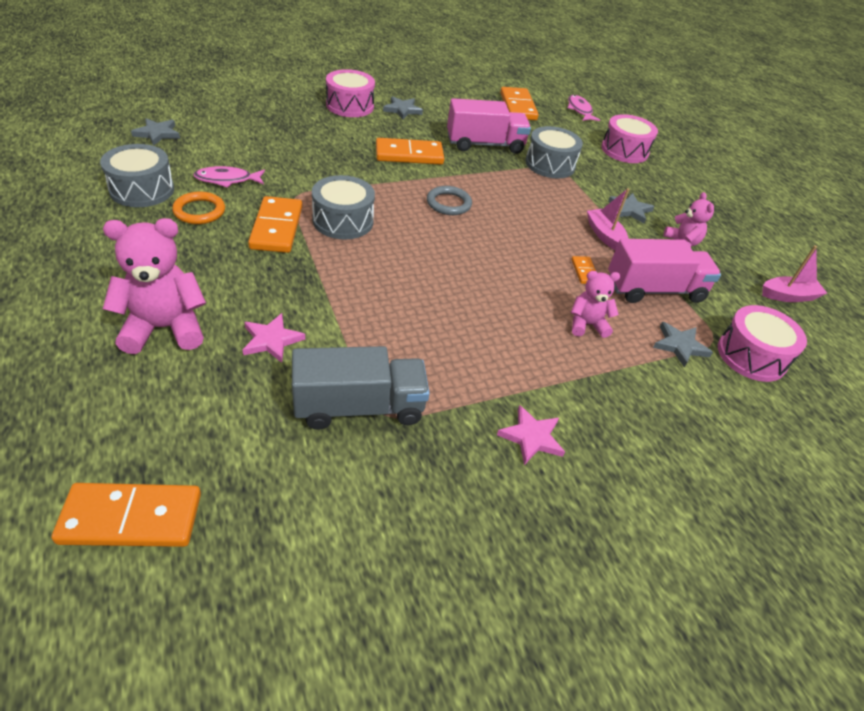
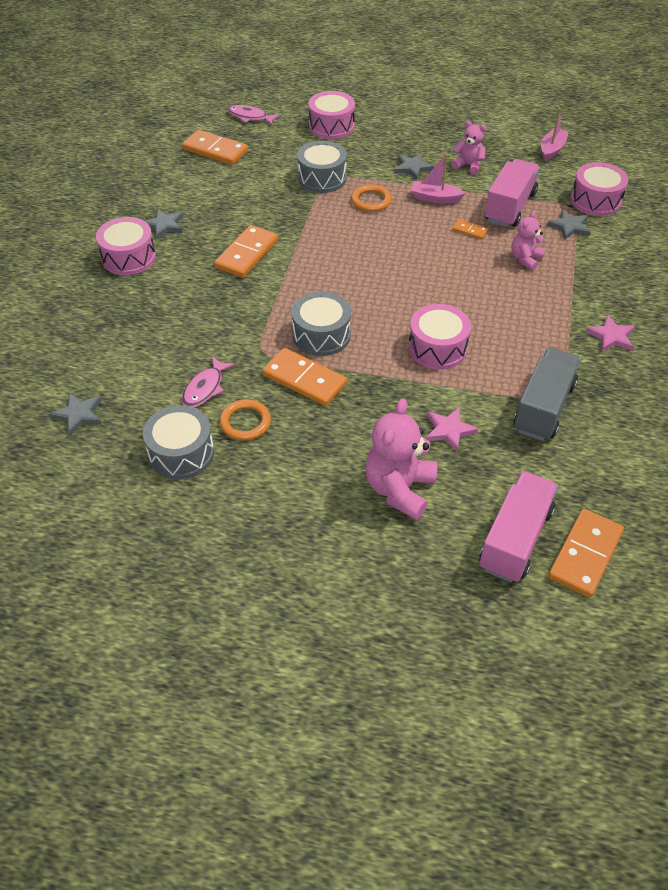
camera: 50 degrees left, 5 degrees up
grey ring [427,186,472,215] -> none
pink truck [447,98,531,154] -> pink truck moved to [479,471,558,583]
none -> orange ring [351,184,392,212]
none -> pink drum [408,304,471,370]

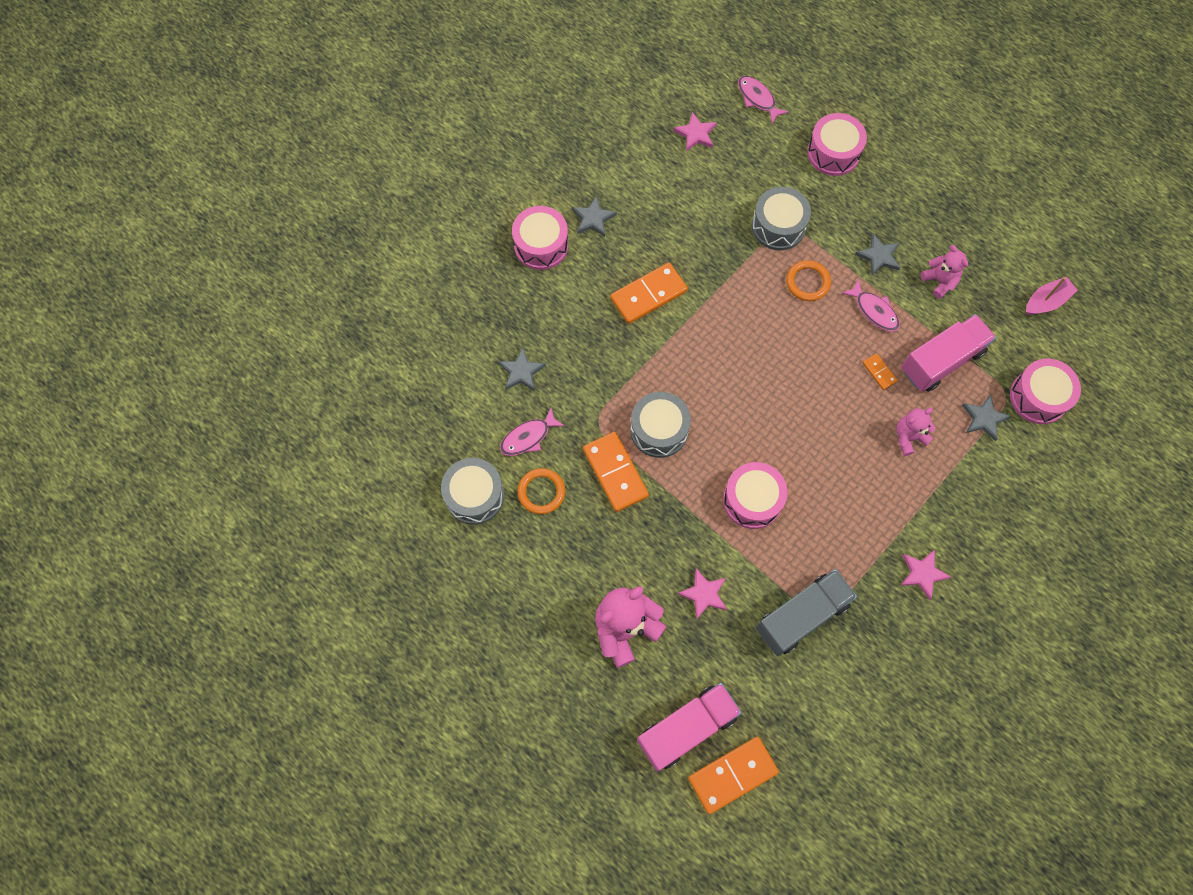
camera: 30 degrees right, 20 degrees up
grey star [49,393,102,435] -> grey star moved to [498,348,546,391]
orange domino [182,130,248,165] -> pink star [673,112,717,151]
pink boat [411,154,465,203] -> pink fish [842,279,900,332]

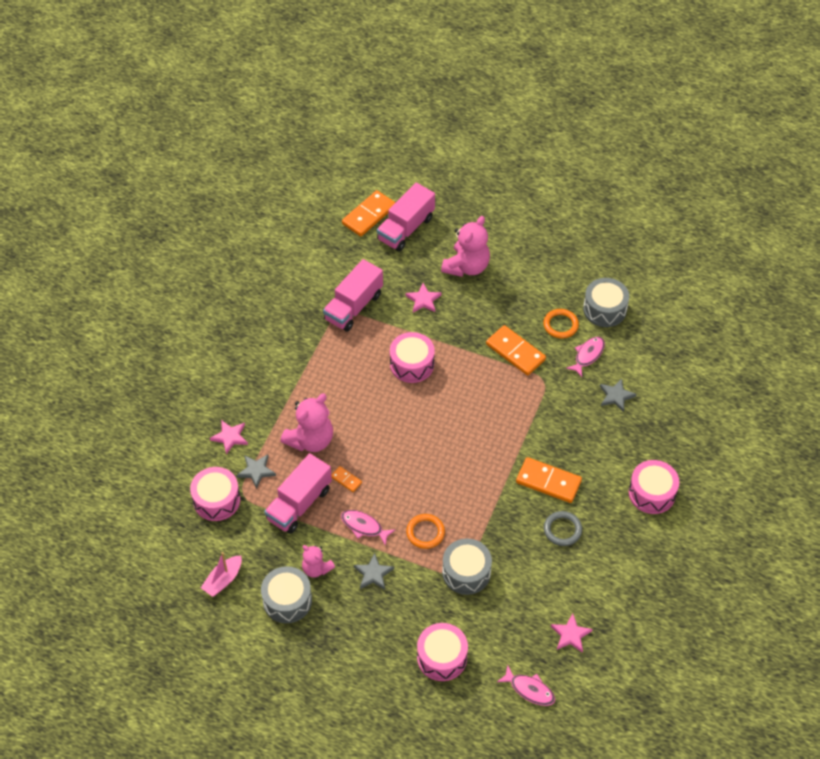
camera: 160 degrees right, 15 degrees down
grey star [572,195,617,237] -> none
orange domino [610,263,688,324] -> orange domino turned 75 degrees clockwise [516,457,582,503]
grey drum [630,392,691,458] -> grey drum moved to [261,566,312,623]
grey truck [756,569,857,656] -> pink truck [323,259,383,332]
pink teddy bear [896,408,935,456] -> pink teddy bear [280,393,333,452], size x1.72
pink star [900,550,951,600] -> pink star moved to [210,420,248,454]
none -> grey ring [544,511,582,546]

